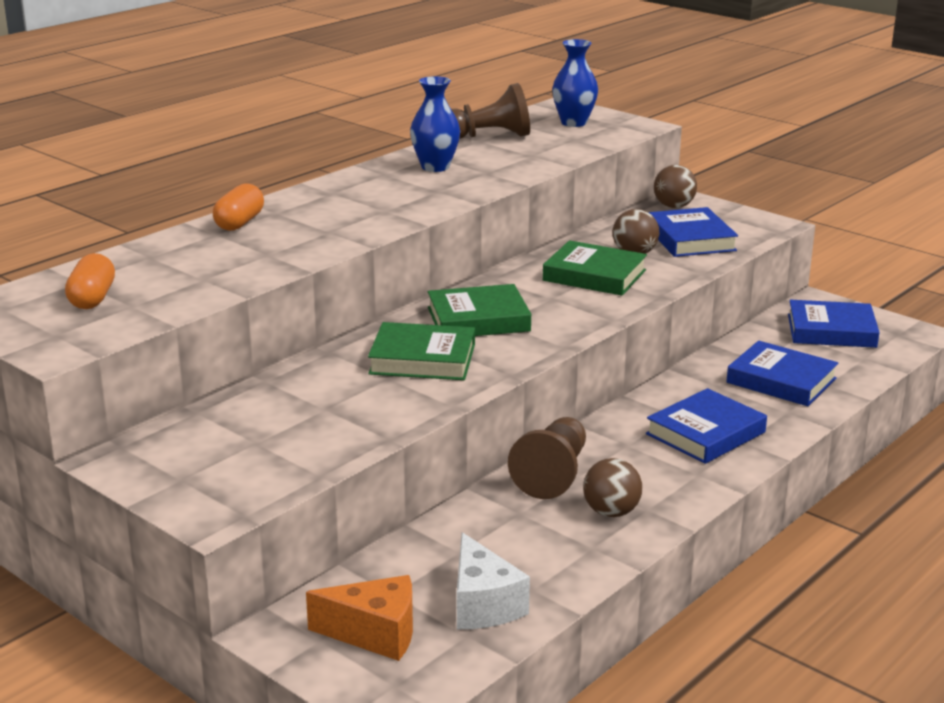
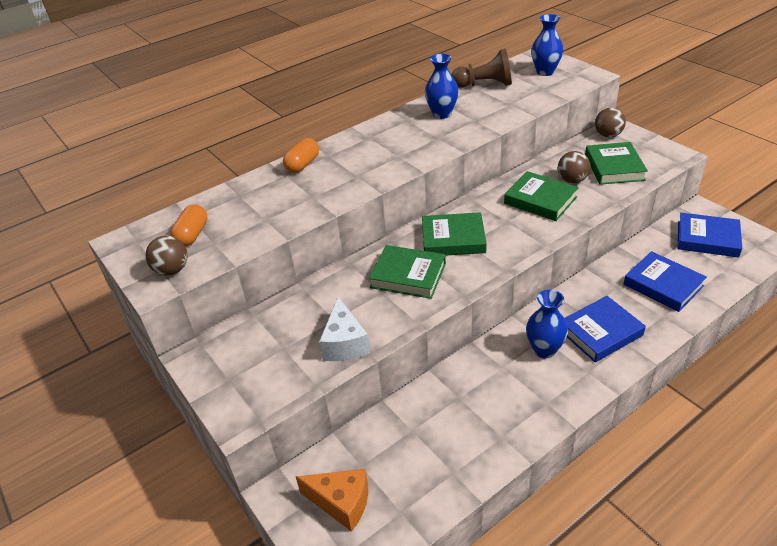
camera: 15 degrees right, 15 degrees up
white cheese [457,532,530,629] -> white cheese moved to [319,297,370,361]
brown pawn [508,417,586,499] -> none
brown ball [583,458,642,517] -> brown ball moved to [145,236,188,276]
blue book [648,207,738,257] -> green book [585,142,648,185]
none -> blue vase [526,290,568,358]

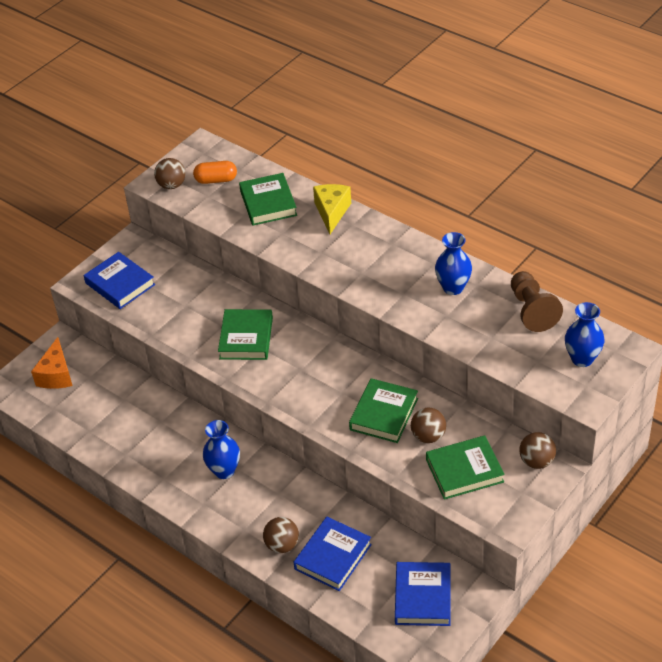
camera: 75 degrees right, 5 degrees up
orange capsule [283,138,319,173] -> yellow cheese [313,184,351,234]
white cheese [319,297,370,361] -> none
green book [422,212,487,256] -> green book moved to [239,173,297,225]
blue book [565,296,646,362] -> blue book moved to [84,252,155,309]
none -> brown ball [263,517,299,553]

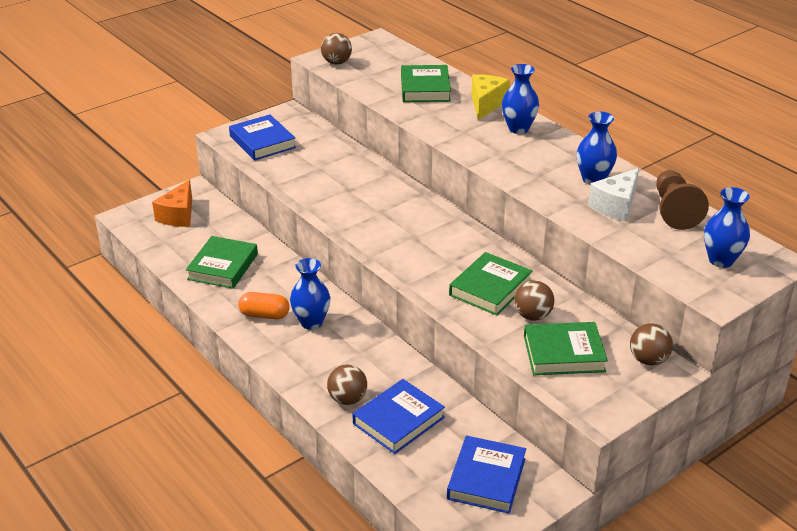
camera: 10 degrees right, 10 degrees down
orange capsule [193,161,237,184] -> orange capsule moved to [238,292,290,319]
green book [218,309,273,360] -> green book moved to [186,236,258,289]
none -> blue vase [502,64,539,134]
none -> white cheese [588,168,639,222]

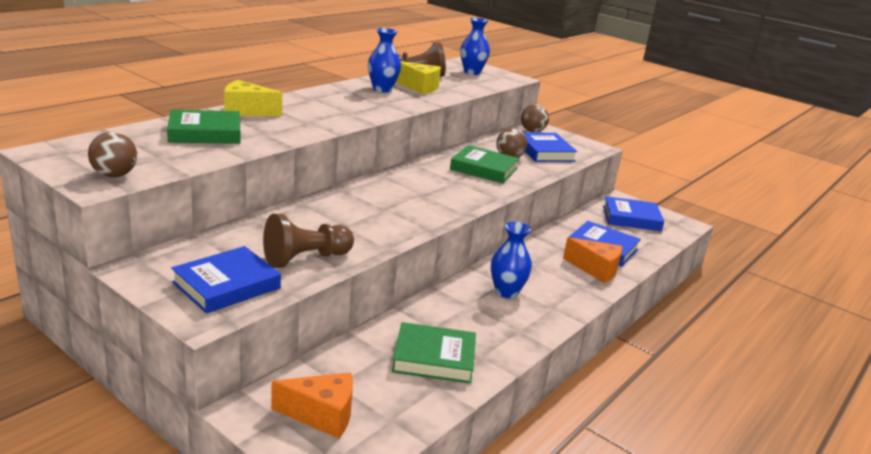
camera: 105 degrees left, 10 degrees down
orange capsule [238,292,290,319] -> none
brown ball [327,364,367,405] -> orange cheese [563,237,622,283]
blue vase [502,64,539,134] -> none
green book [524,322,608,375] -> blue book [523,132,577,162]
white cheese [588,168,639,222] -> yellow cheese [396,61,441,94]
none -> brown pawn [263,214,354,268]

